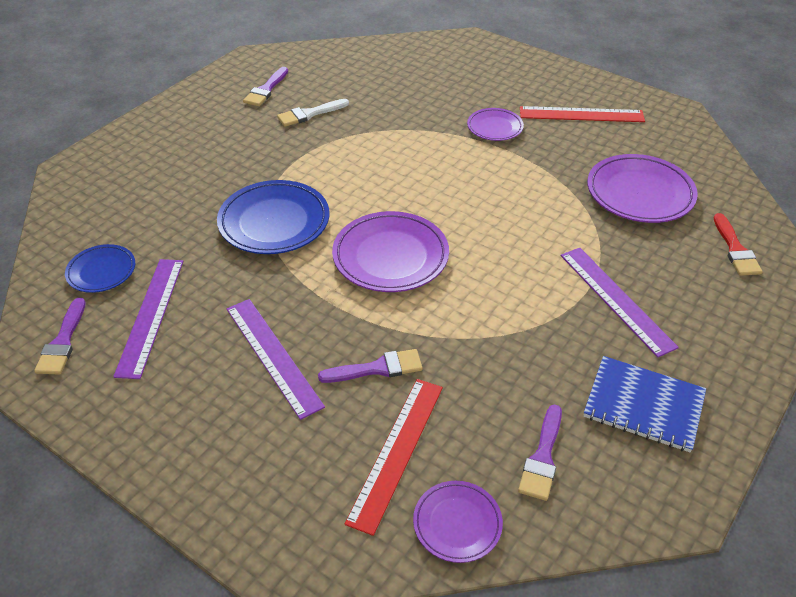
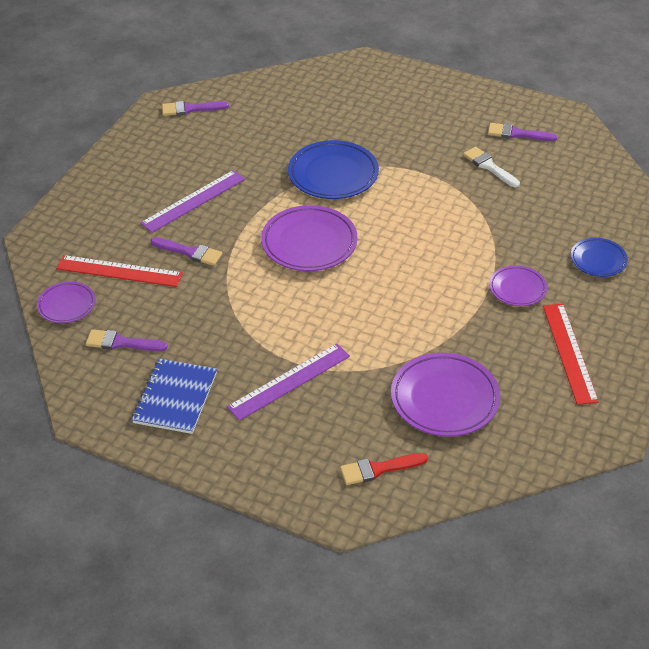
camera: 80 degrees right, 0 degrees up
blue plate [65,244,135,293] -> blue plate moved to [571,238,628,277]
purple ruler [113,259,184,379] -> none
purple brush [318,349,423,383] -> purple brush turned 45 degrees counterclockwise [150,237,222,266]

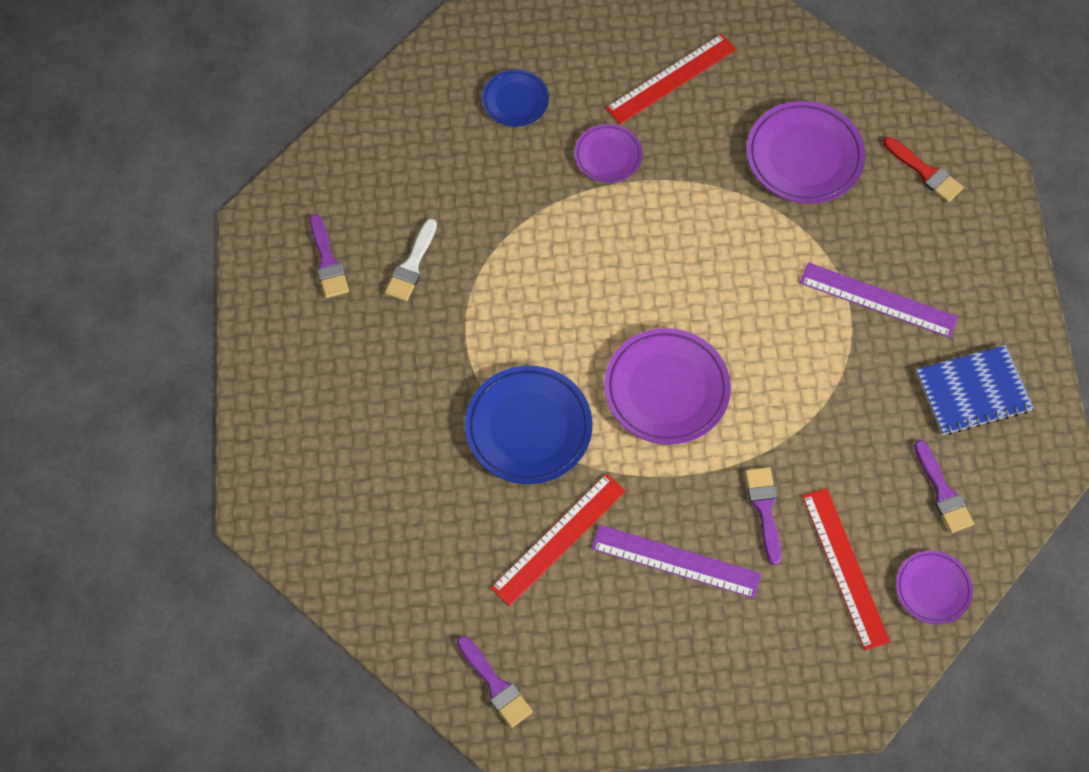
camera: 120 degrees left, 20 degrees up
none -> red ruler [491,474,626,606]

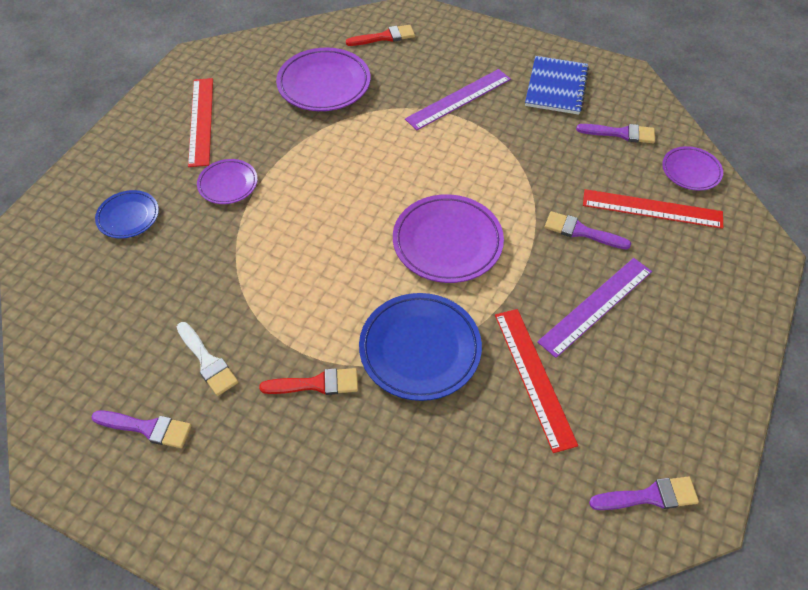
camera: 60 degrees left, 10 degrees down
none -> red brush [259,368,358,395]

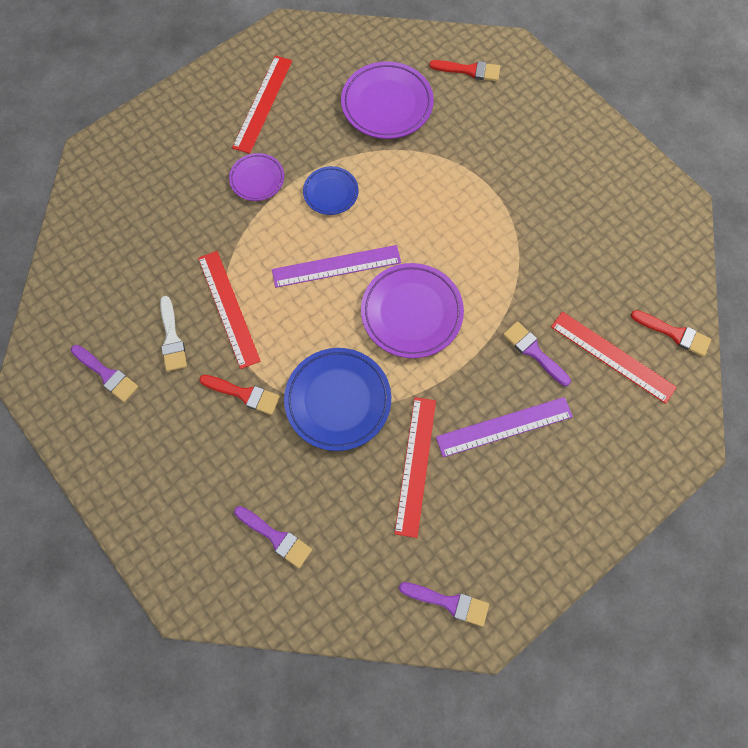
camera: 25 degrees right, 15 degrees up
blue plate [95,190,159,239] -> blue plate moved to [303,166,359,215]
purple ruler [405,69,511,130] -> purple ruler moved to [272,245,401,288]
blue notebook [525,56,589,115] -> none
purple brush [576,124,655,143] -> purple brush moved to [234,506,312,568]
purple plate [662,146,723,191] -> red brush [631,310,711,356]
none -> red ruler [198,251,260,369]

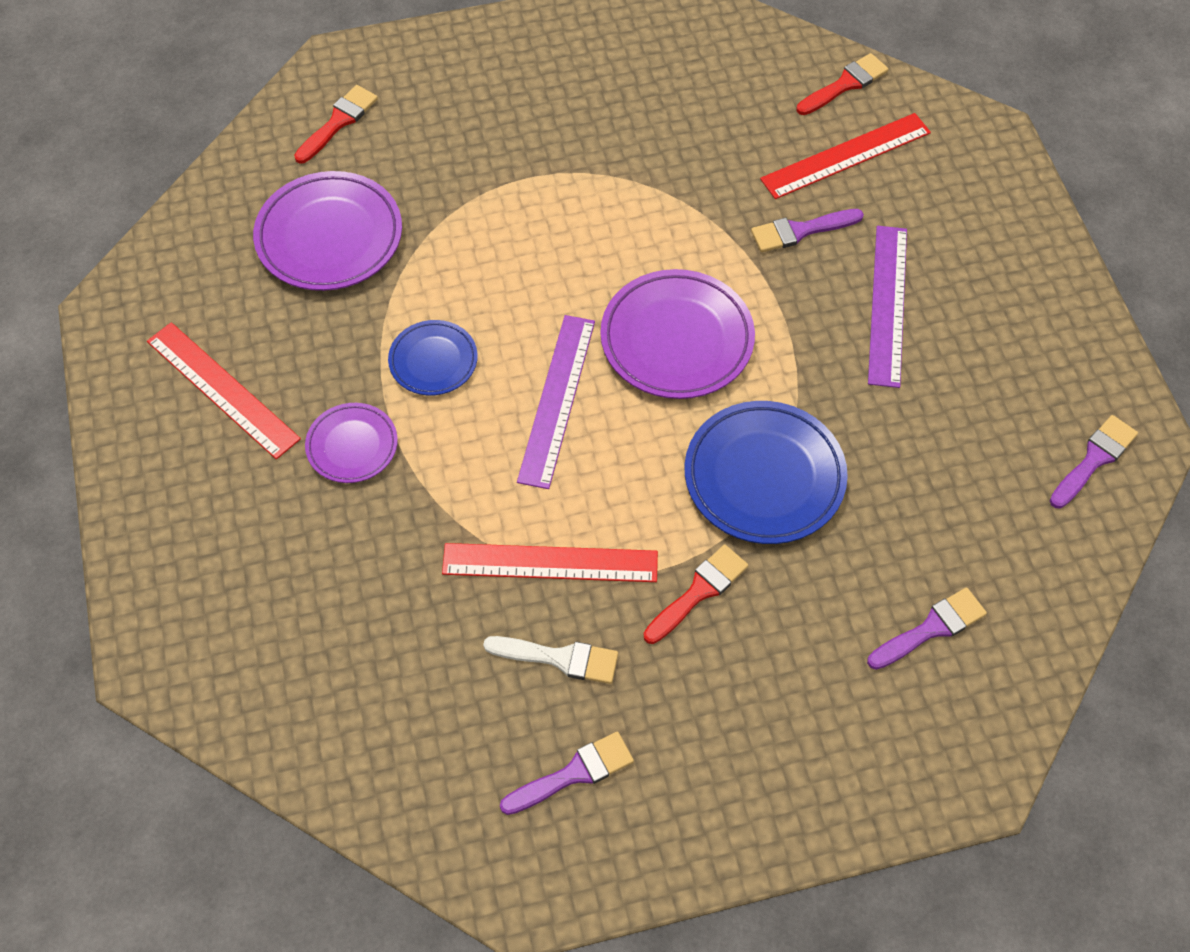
camera: 65 degrees left, 10 degrees down
red ruler [394,397,436,538] -> none

